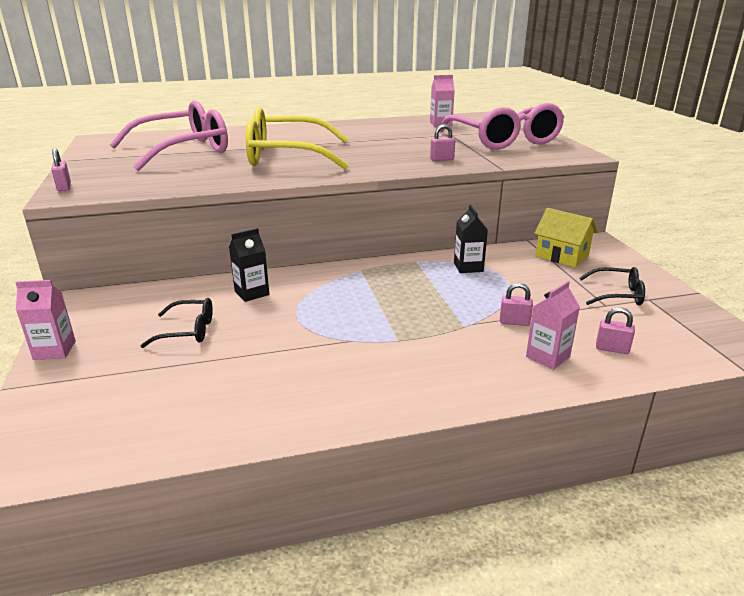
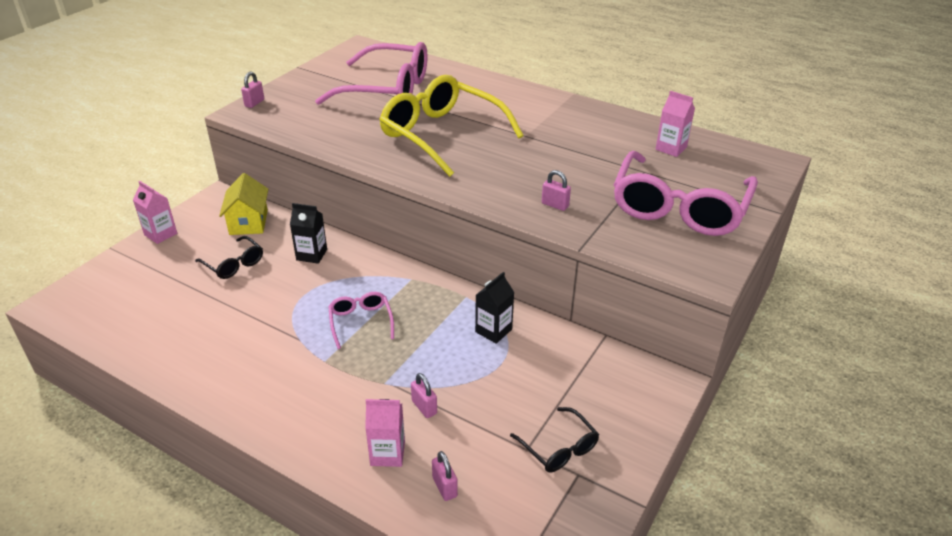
camera: 45 degrees right, 10 degrees up
yellow house [534,208,597,268] -> yellow house moved to [219,173,268,235]
none -> pink glasses [328,292,394,349]

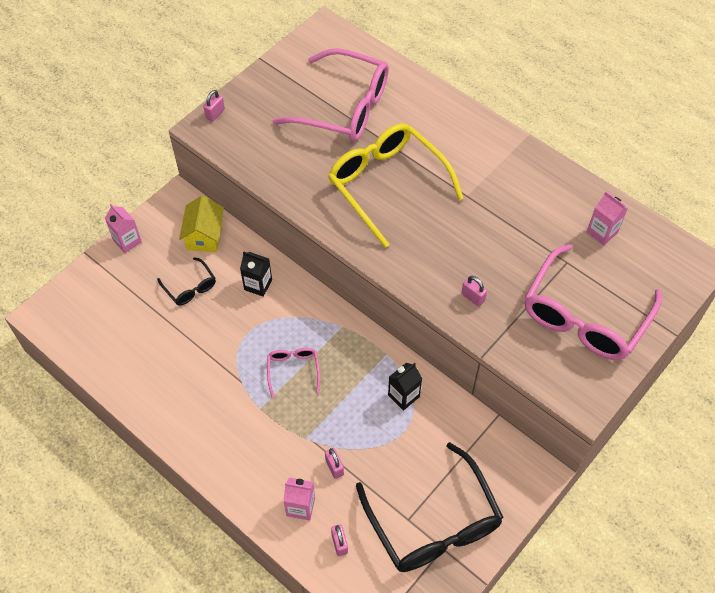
camera: 10 degrees right, 20 degrees up
black glasses [510,407,599,472] -> black glasses [356,442,504,572], size x2.16

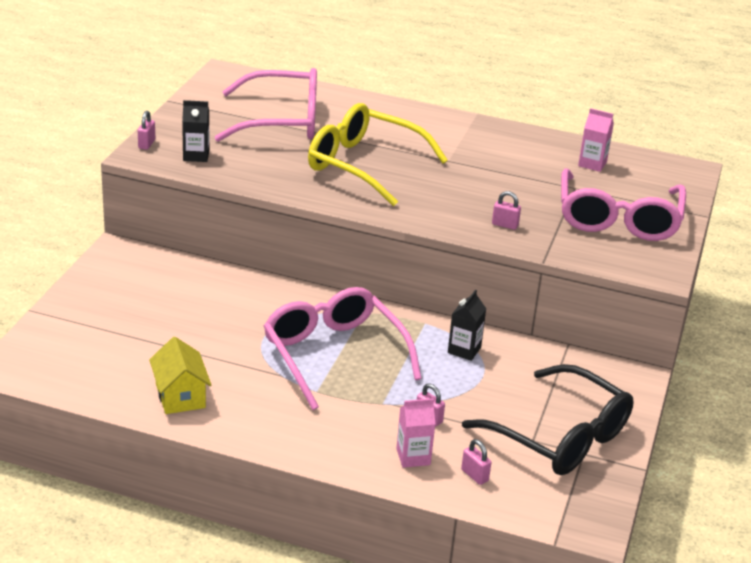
camera: 25 degrees left, 25 degrees down
pink carton [105,204,142,253] -> none
black glasses [157,257,216,305] -> none
yellow house [179,195,224,252] -> yellow house moved to [149,337,211,414]
black carton [240,251,272,297] -> black carton moved to [182,100,209,162]
pink glasses [267,348,320,398] -> pink glasses [264,287,422,410], size x2.16

